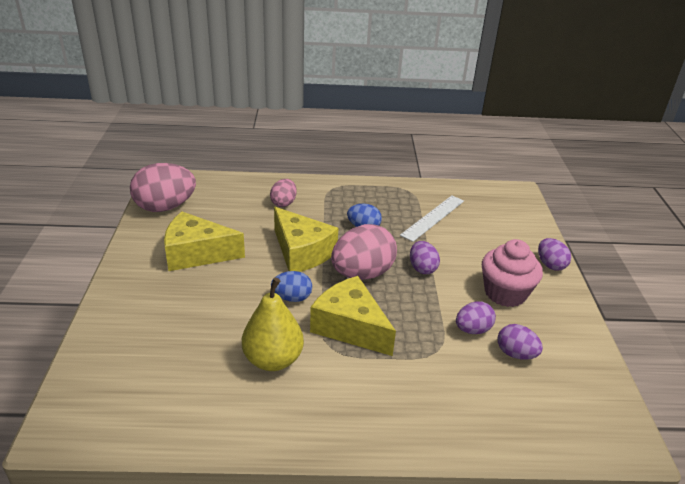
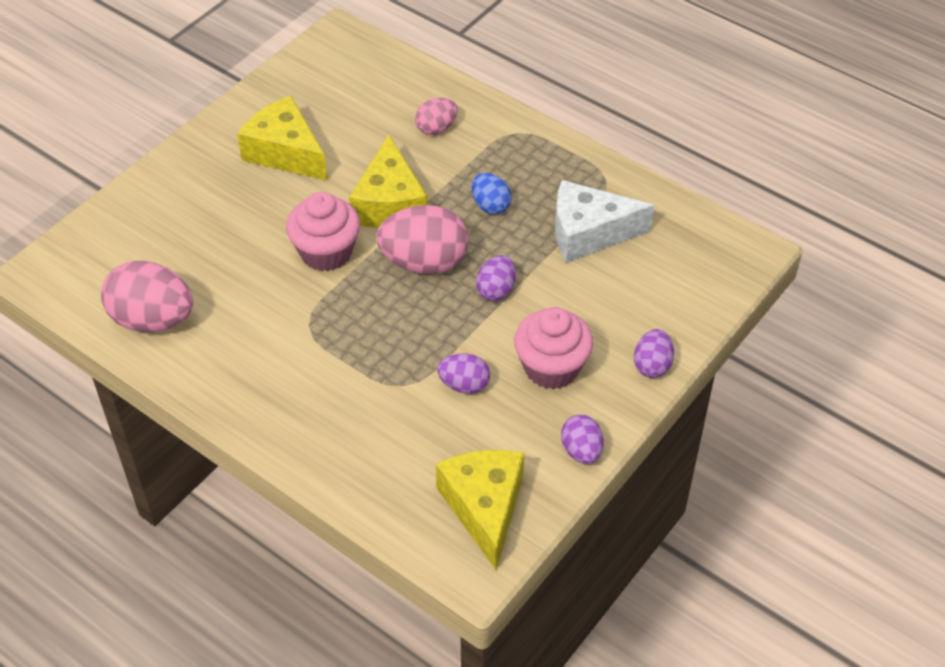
camera: 40 degrees right, 15 degrees up
pink egg [130,163,196,212] -> pink egg moved to [101,260,193,332]
yellow pear [242,278,304,371] -> none
blue egg [271,271,312,302] -> pink cupcake [286,192,360,272]
yellow cheese [310,276,396,356] -> yellow cheese moved to [436,450,524,570]
white ruler [400,195,464,242] -> white cheese [555,180,655,263]
purple egg [498,324,543,360] -> purple egg moved to [561,415,604,464]

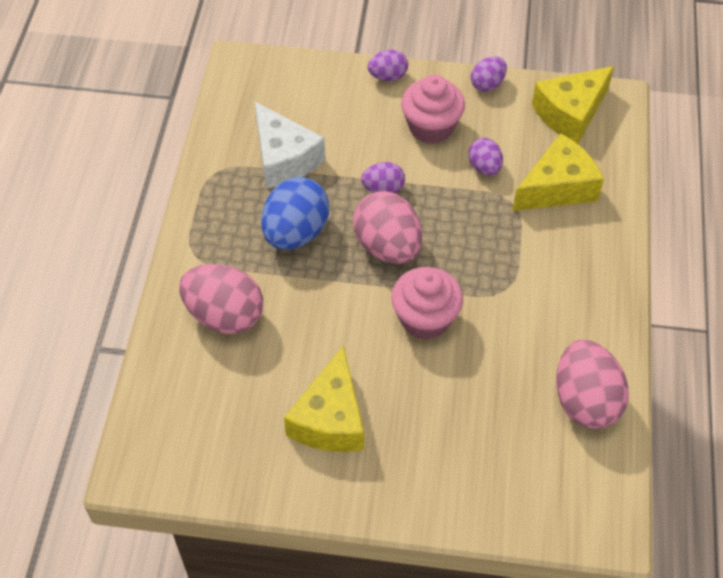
camera: 120 degrees left, 5 degrees up
yellow cheese [349,135,427,228] -> yellow cheese moved to [512,133,604,211]
pink egg [415,98,458,135] -> pink egg [179,264,263,334], size x1.83
blue egg [472,173,512,215] -> blue egg [261,177,329,250], size x1.83

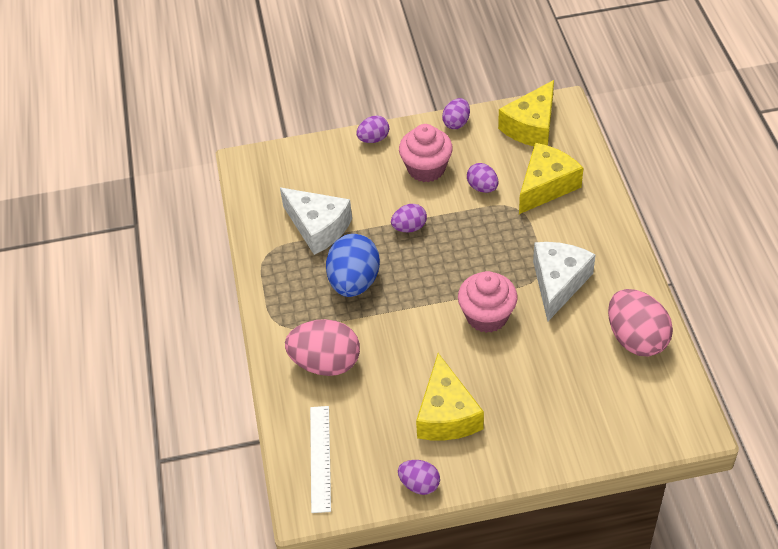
camera: 15 degrees left, 5 degrees down
pink egg [353,191,422,264] -> none
none -> white ruler [310,406,331,513]
none -> purple egg [398,460,440,495]
none -> white cheese [533,242,596,322]

